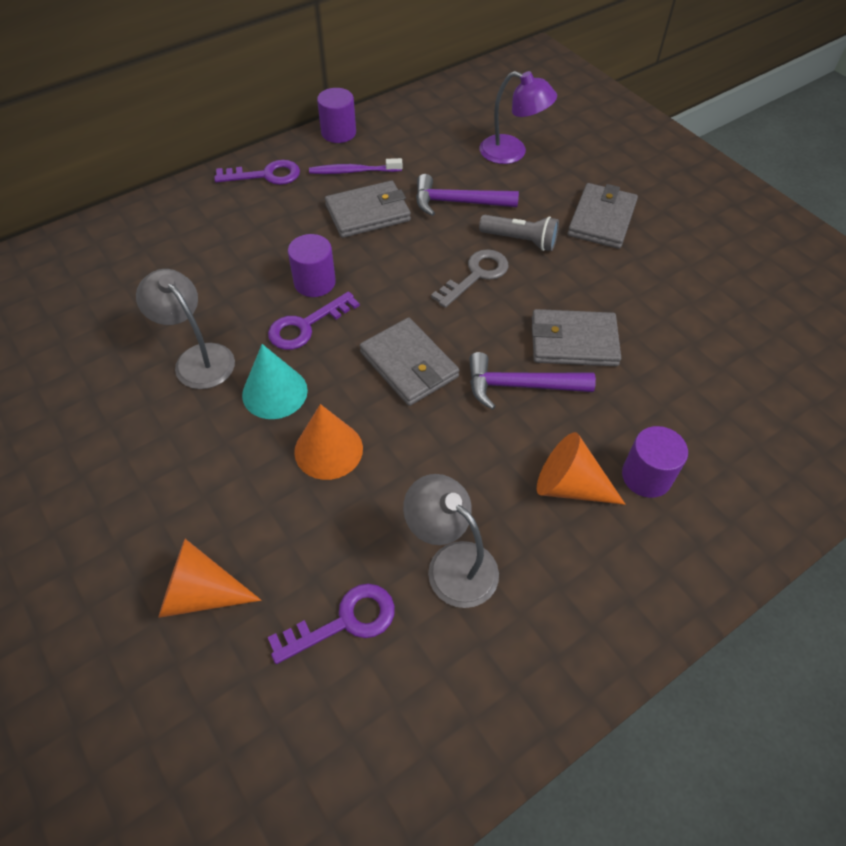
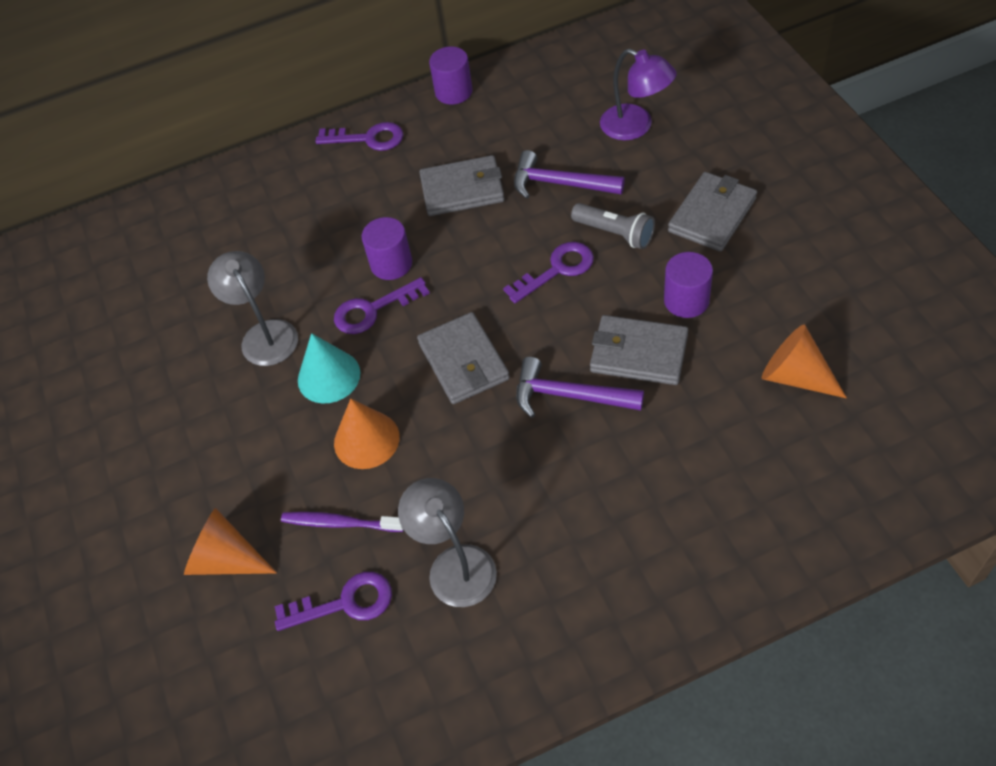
camera: 20 degrees right, 0 degrees up
purple toothbrush [309,158,402,174] -> purple toothbrush moved to [281,512,404,532]
grey key [431,249,509,308] -> purple key [503,242,594,303]
orange cone [537,432,626,505] -> orange cone moved to [762,324,847,398]
purple cylinder [622,426,688,498] -> purple cylinder moved to [664,252,713,318]

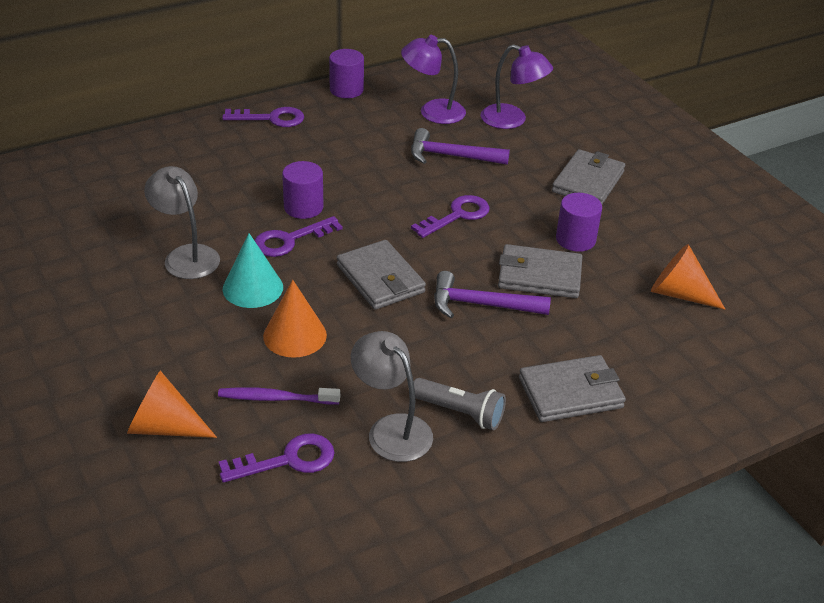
camera: 15 degrees left, 15 degrees down
grey wallet [420,155,504,216] -> grey wallet moved to [519,355,626,422]
grey flashlight [571,203,655,249] -> grey flashlight moved to [414,378,506,430]
none -> purple lamp [401,35,466,124]

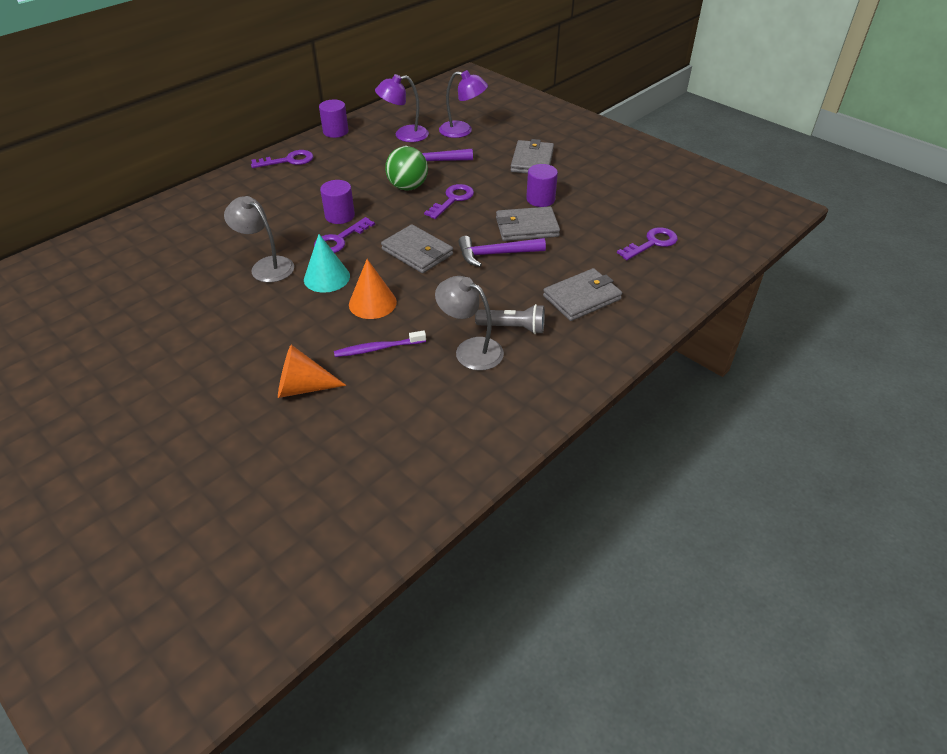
camera: 15 degrees left, 5 degrees up
purple key [219,434,335,483] -> purple key moved to [617,227,678,260]
orange cone [651,244,725,309] -> none
none -> green ball [385,146,428,191]

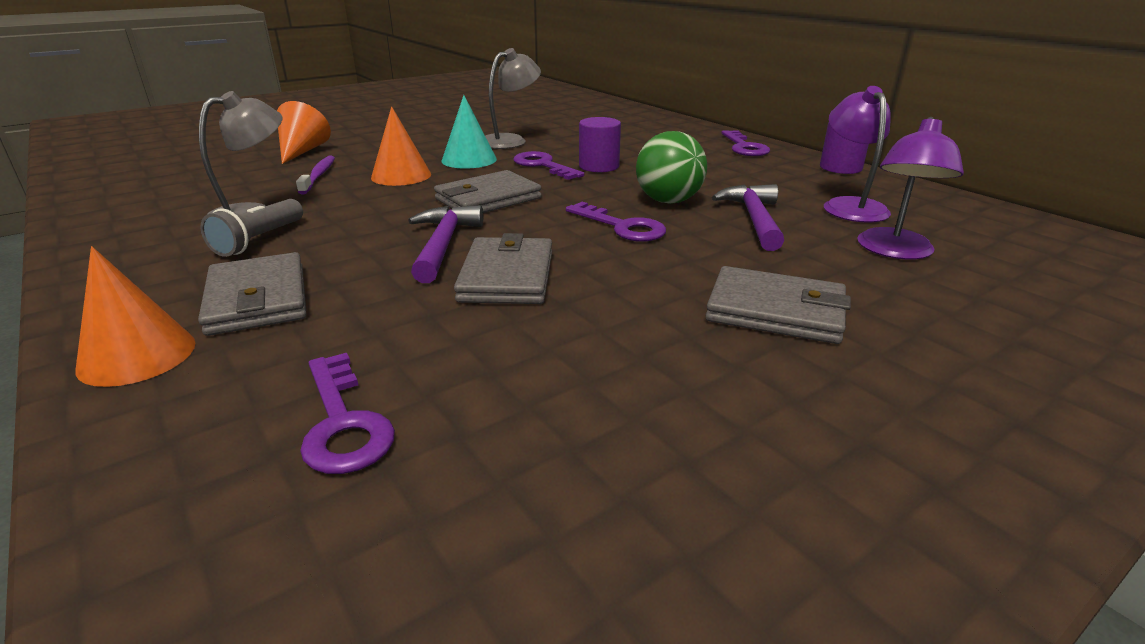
camera: 100 degrees right, 15 degrees down
purple cylinder [526,164,558,207] -> none
none -> orange cone [76,246,195,387]

